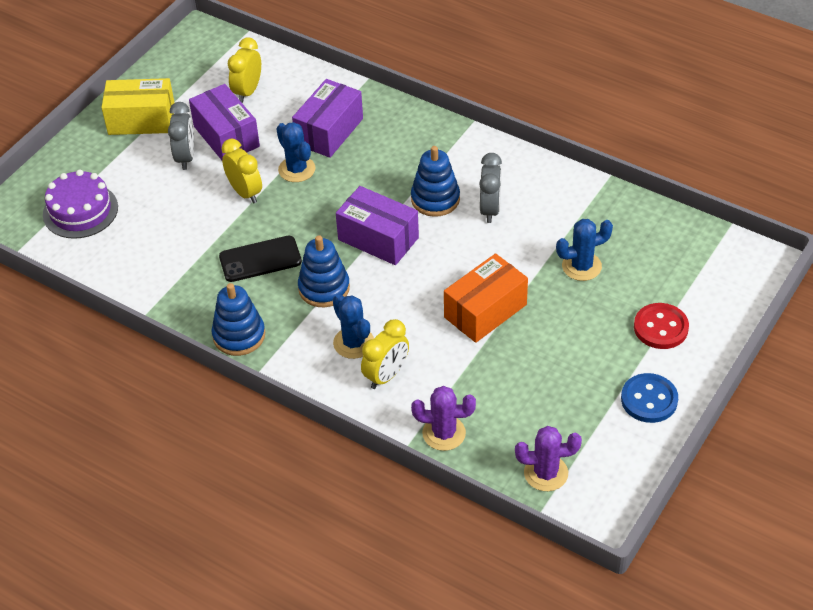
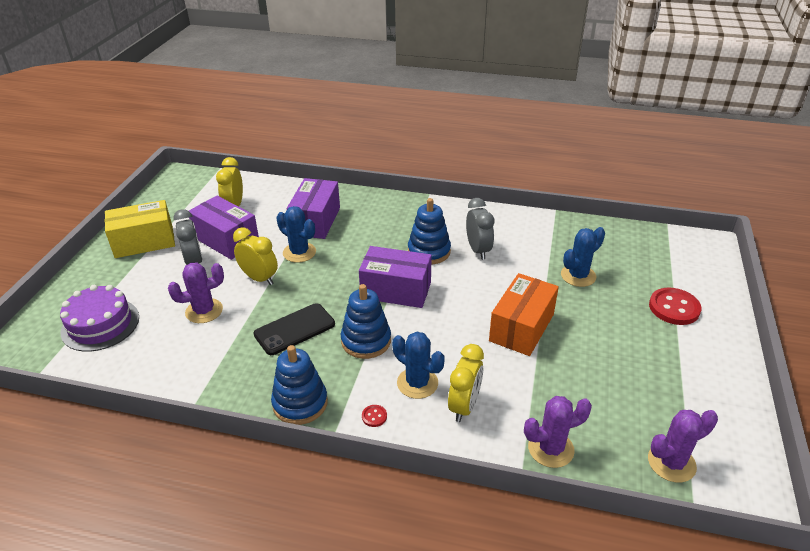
camera: 20 degrees left, 10 degrees down
blue button [621,373,678,423] -> none
none -> purple cactus [168,262,224,323]
none -> red button [362,405,387,427]

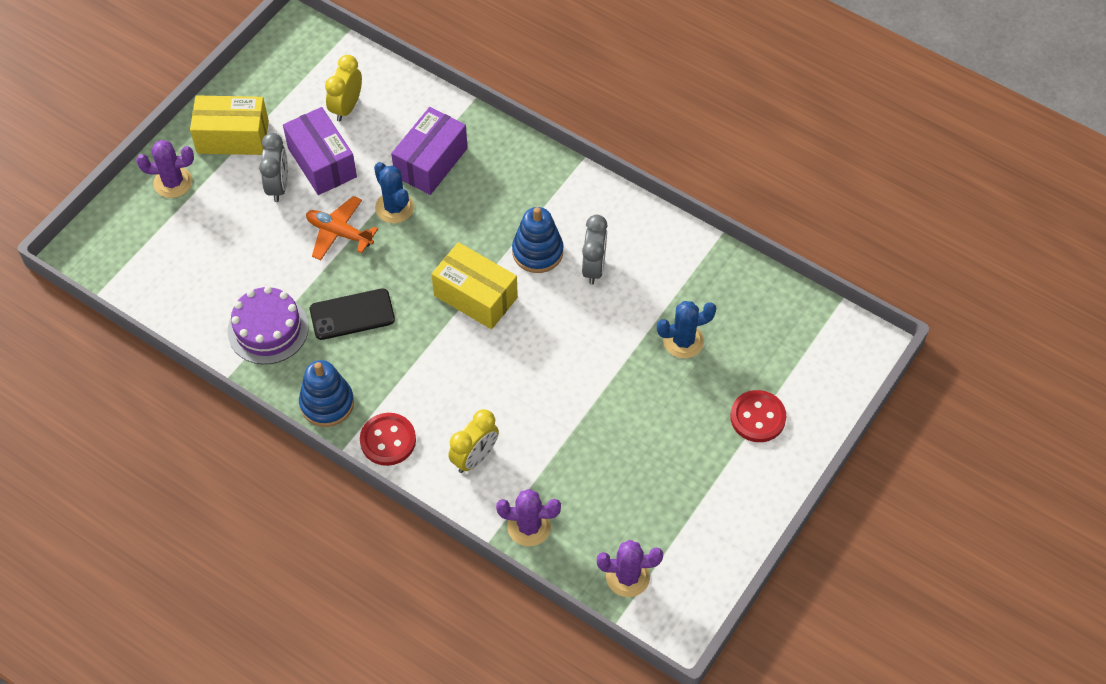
camera: 20 degrees right, 20 degrees up
purple cake [60,285,139,352] -> purple cake moved to [227,286,309,364]
purple cactus [168,262,224,323] -> purple cactus moved to [136,140,194,198]
yellow clock [233,227,278,285] -> orange plane [306,196,378,260]
blue stacking toy [341,284,391,359] -> none
purple box [359,246,432,308] -> yellow box [431,242,518,329]
red button [362,405,387,427] -> red button [360,413,416,466], size x2.26
blue cactus [392,332,445,399] -> none
orange box [489,273,559,356] -> none

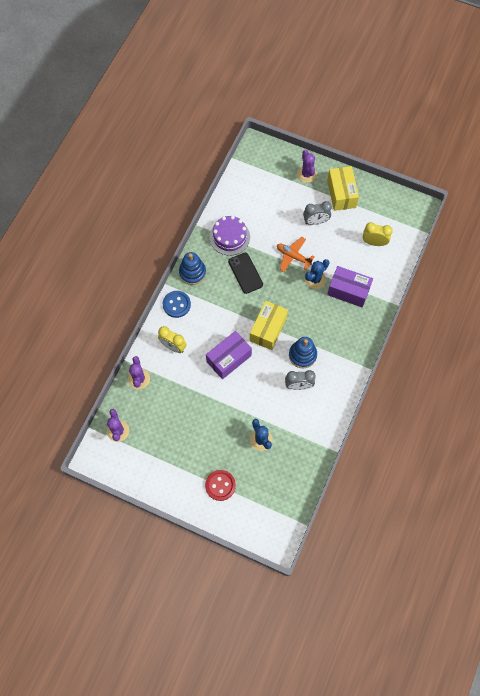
camera: 80 degrees right, 10 degrees up
purple box [283,107,357,195] -> purple box moved to [206,331,252,379]
orange plane [306,196,378,260] -> orange plane turned 75 degrees counterclockwise [277,237,315,272]
red button [360,413,416,466] -> blue button [163,291,191,318]

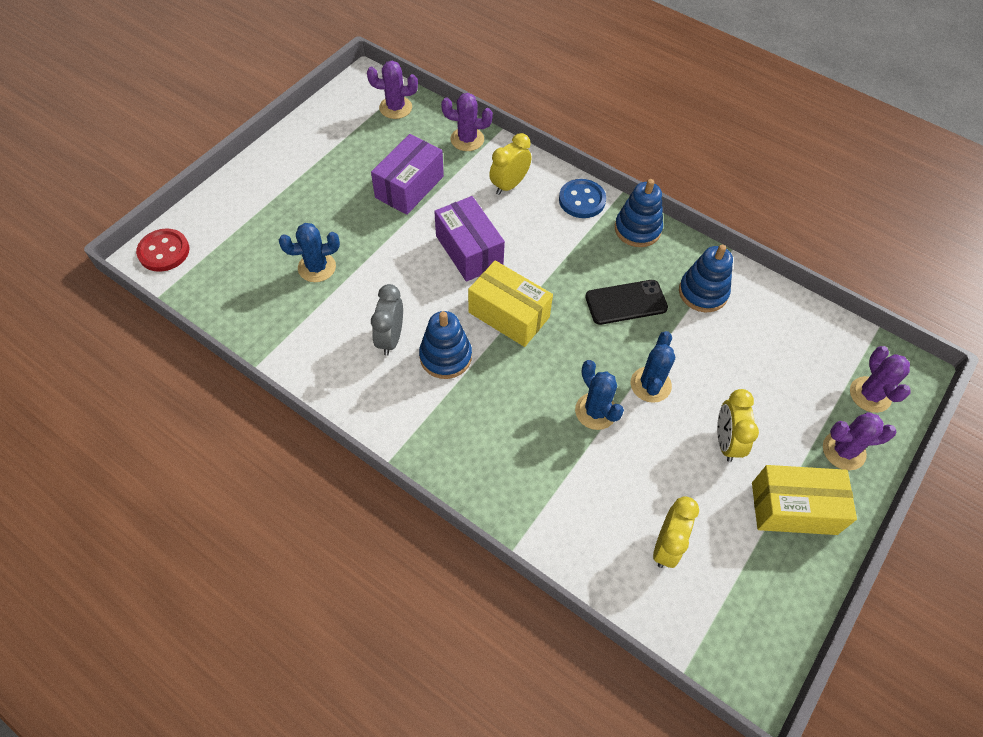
camera: 100 degrees right, 10 degrees down
red button [205,470,236,501] -> red button moved to [136,228,189,272]
purple cake [210,216,250,256] -> blue stacking toy [679,245,733,312]
orange plane [277,237,315,272] -> blue cactus [631,331,675,403]
grey clock [303,201,332,225] -> yellow clock [717,389,759,462]
purple box [327,266,373,308] -> purple box moved to [371,134,444,215]
none -> purple cactus [850,346,911,413]

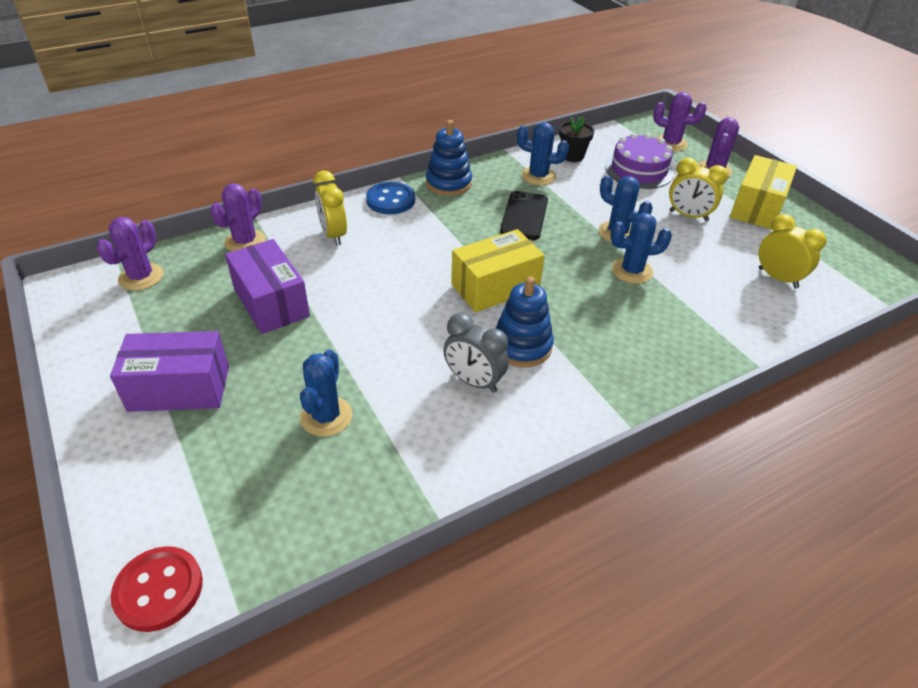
camera: 65 degrees left, 15 degrees down
purple box [434,196,505,282] -> purple box moved to [110,331,229,412]
blue stacking toy [679,245,733,312] -> blue cactus [517,122,569,185]
none -> black flower pot [559,117,594,162]
none -> purple cake [605,133,674,189]

